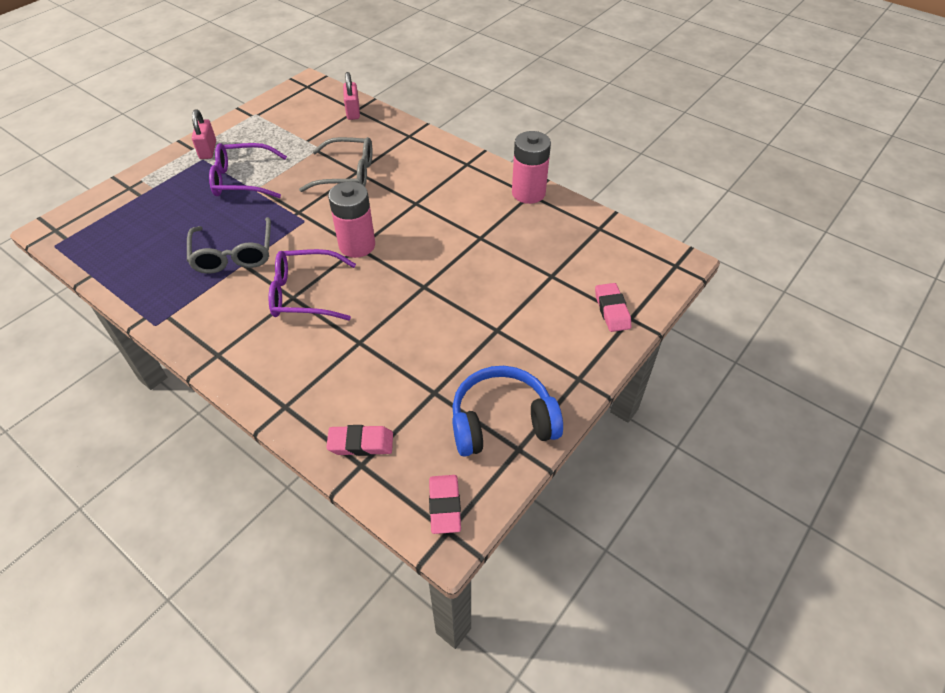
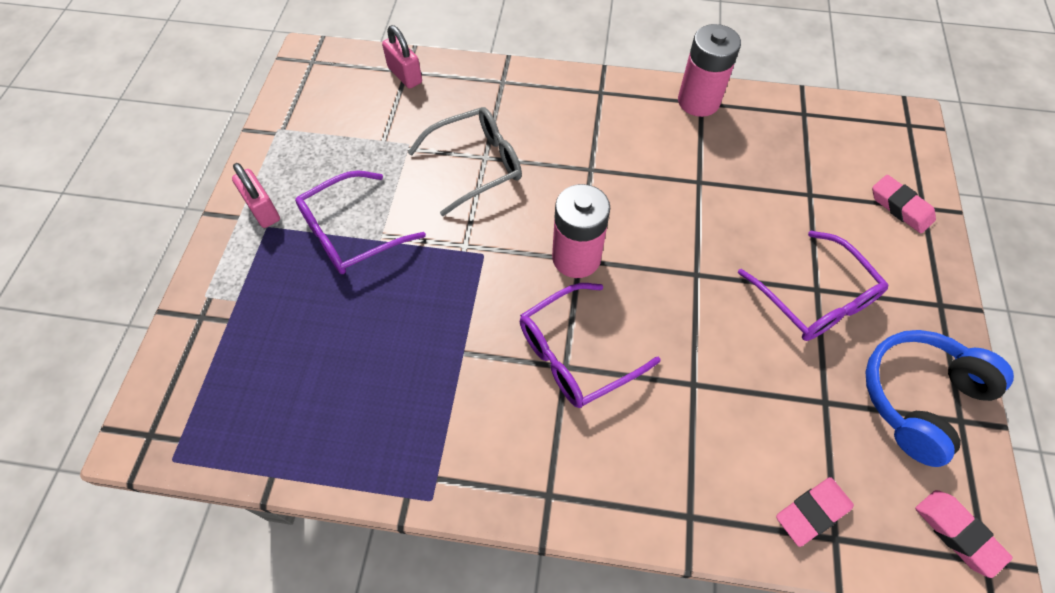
camera: 30 degrees left, 10 degrees up
grey glasses [187,217,271,274] -> none
none -> purple glasses [738,231,888,341]

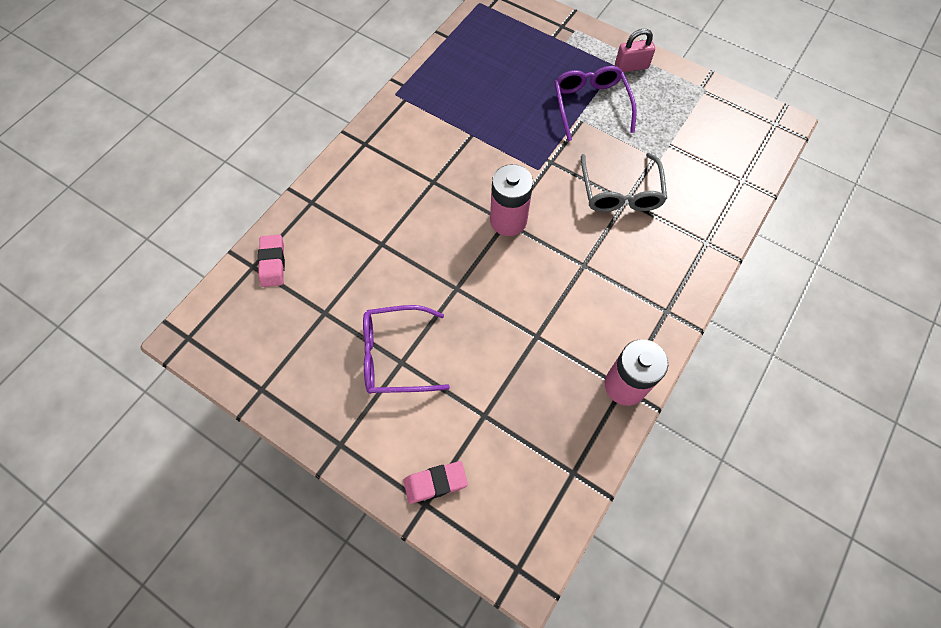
camera: 115 degrees right, 5 degrees up
pink padlock [382,25,422,89] -> none
purple glasses [520,283,661,408] -> none
blue headphones [865,330,1014,467] -> none
pink eraser [915,490,1013,578] -> none

